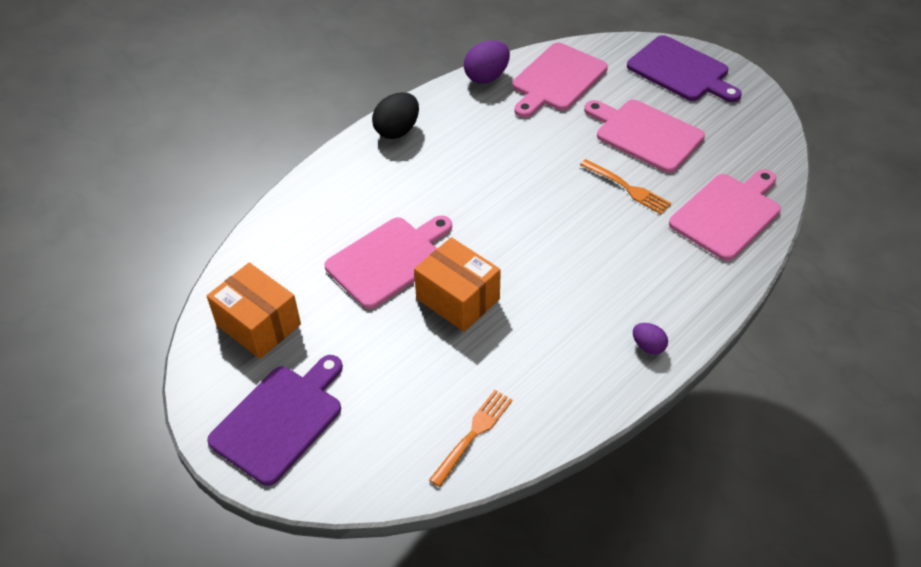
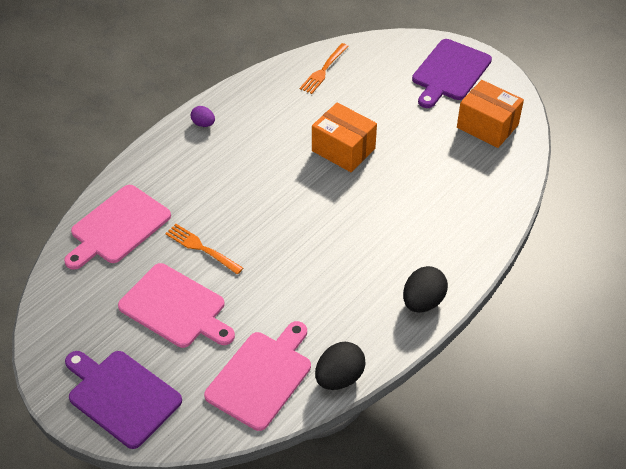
camera: 175 degrees right, 0 degrees up
pink cutting board [324,215,452,309] -> none
purple egg [464,40,510,84] -> black egg [315,342,366,390]

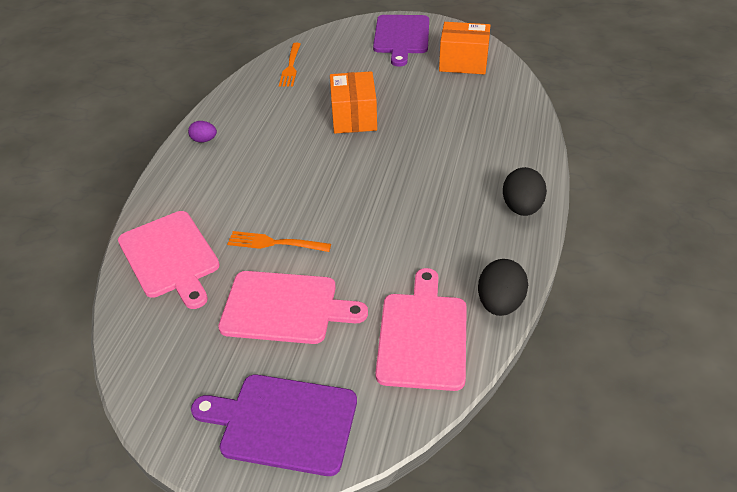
camera: 25 degrees left, 5 degrees down
pink cutting board [64,185,171,270] -> pink cutting board turned 45 degrees counterclockwise [118,211,220,309]
orange box [312,102,377,172] -> orange box turned 75 degrees clockwise [330,71,377,134]

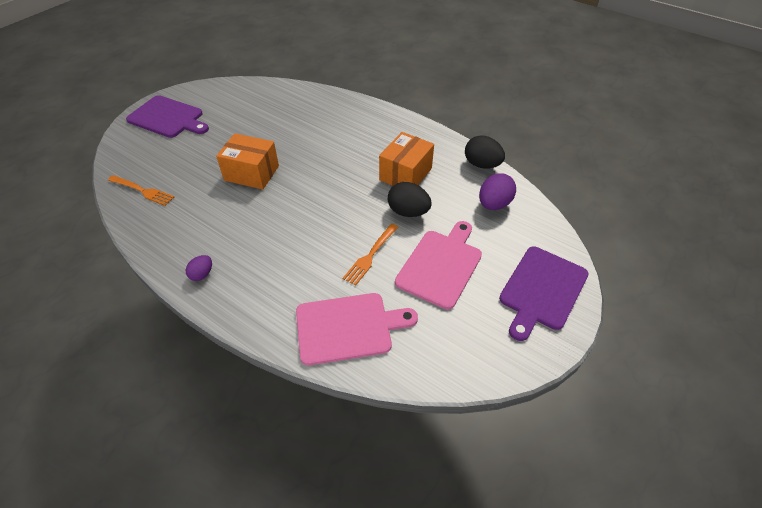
camera: 70 degrees left, 5 degrees up
pink cutting board [375,268,467,391] -> purple egg [479,173,516,210]
orange box [439,22,491,74] -> orange box moved to [379,132,434,186]
black egg [503,167,547,216] -> black egg moved to [388,182,432,217]

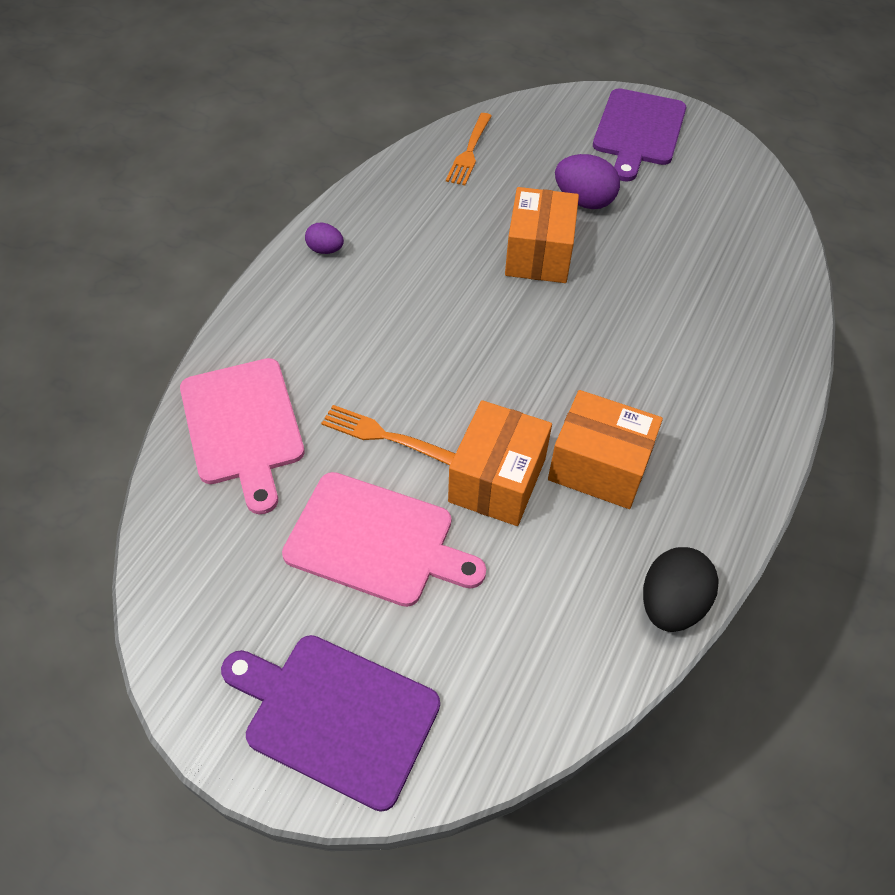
camera: 80 degrees right, 5 degrees up
black egg [388,182,432,217] -> orange box [448,400,552,526]
purple egg [479,173,516,210] -> purple egg moved to [555,154,620,209]

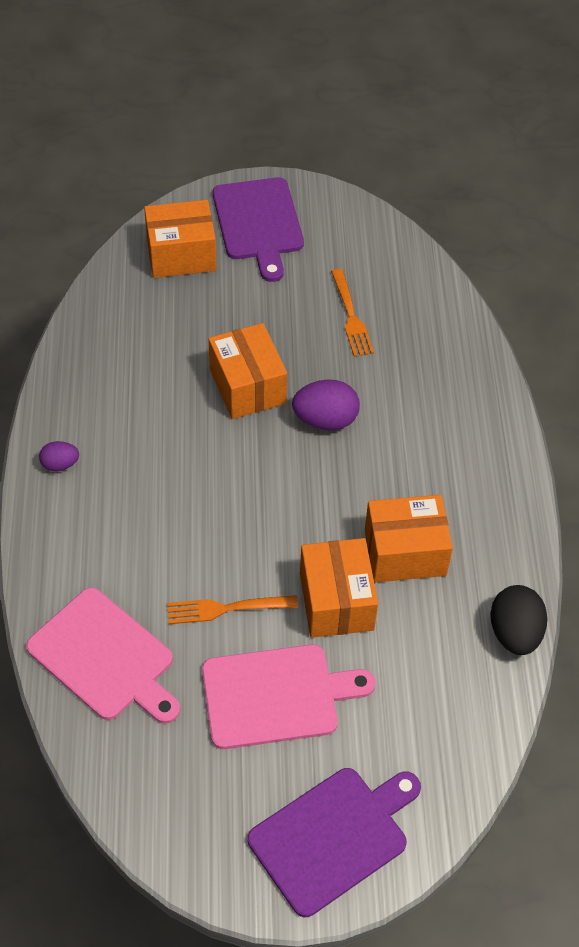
camera: 30 degrees left, 0 degrees up
purple cutting board [221,635,440,812] -> purple cutting board turned 150 degrees clockwise [248,768,421,917]
orange fork [446,113,492,185] -> orange fork moved to [331,269,374,357]
purple egg [555,154,620,209] -> purple egg moved to [292,379,360,430]
none -> orange box [144,200,217,278]

